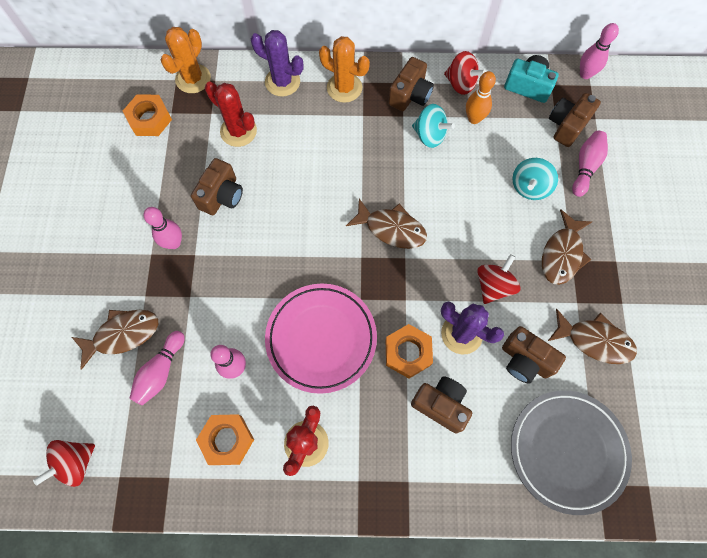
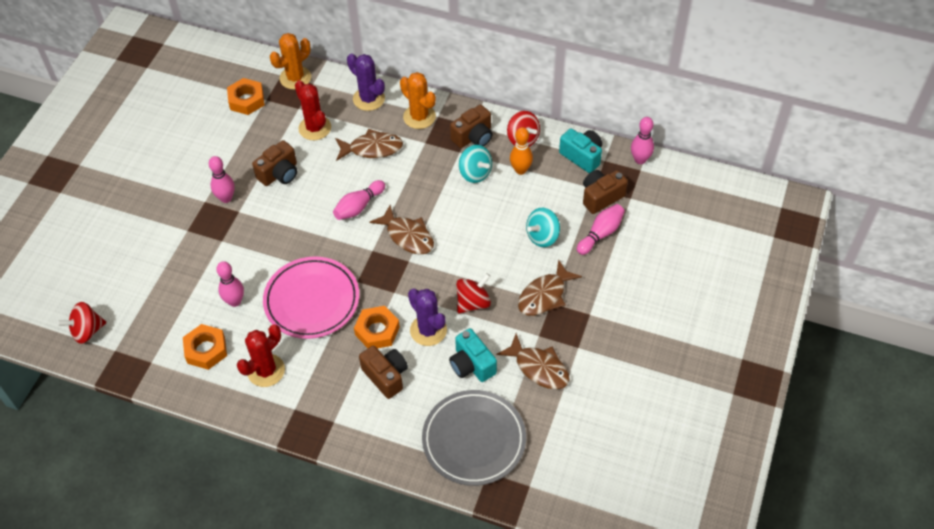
camera: 20 degrees right, 15 degrees down
brown fish [72,310,158,370] -> brown fish moved to [335,129,403,161]
pink bowling pin [129,331,185,405] -> pink bowling pin moved to [333,180,385,220]
brown camera [502,326,566,384] -> turquoise camera [449,328,497,382]

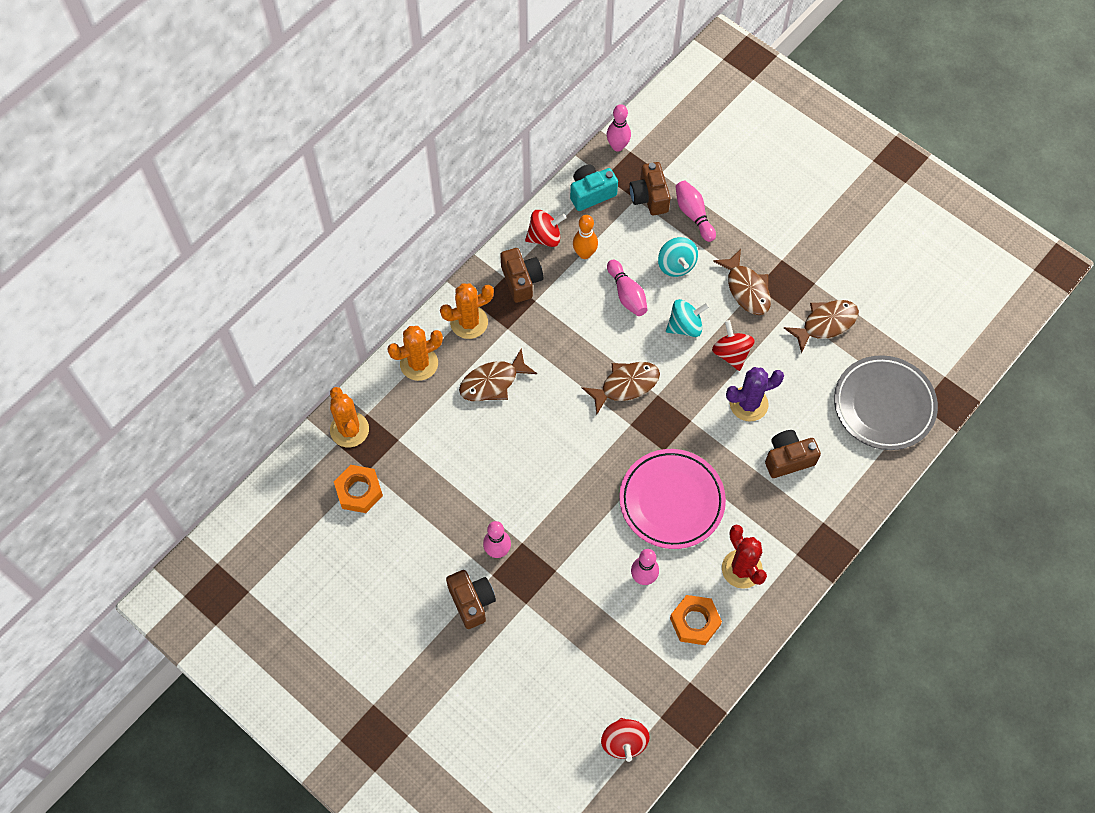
camera: 70 degrees left, 10 degrees up
brown camera [252,140,297,186] -> brown camera moved to [446,570,496,629]
red cactus [295,80,331,140] -> none
pink bowling pin [333,180,385,220] -> pink bowling pin moved to [607,260,647,316]
brown fish [335,129,403,161] -> brown fish turned 135 degrees counterclockwise [459,348,537,401]
purple cactus [347,53,385,111] -> orange cactus [387,326,443,381]
orange nut [354,306,400,348] -> none
turquoise camera [449,328,497,382] -> none
turquoise spinning top [459,145,492,183] -> turquoise spinning top moved to [666,299,710,337]

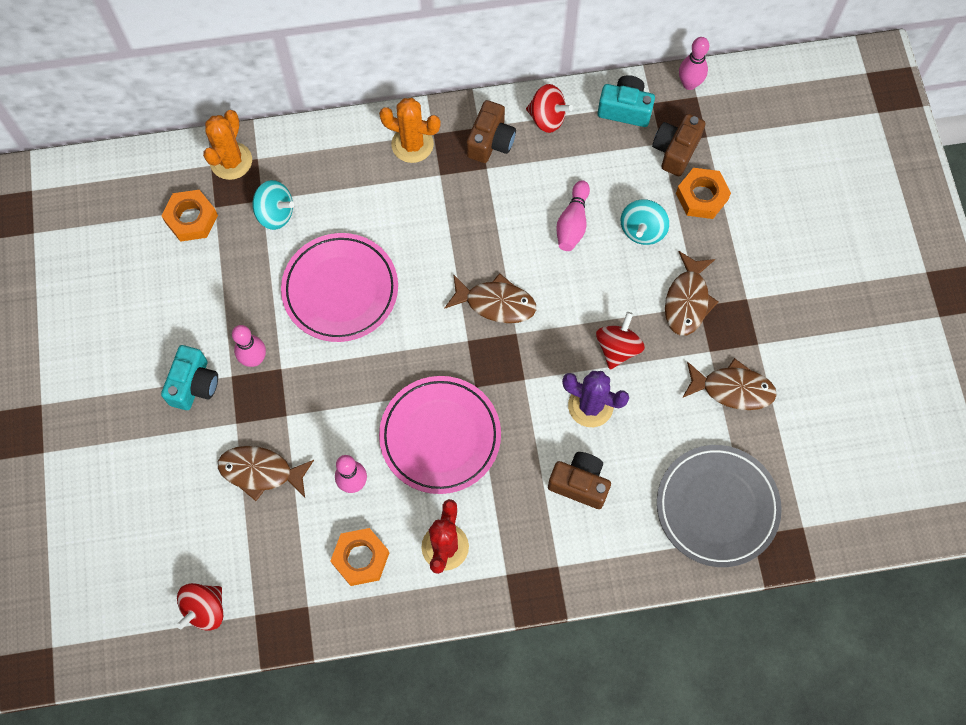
camera: 40 degrees right, 5 degrees up
orange cactus [387,326,443,381] -> none
brown camera [446,570,496,629] -> turquoise camera [161,345,218,410]
brown fish [459,348,537,401] -> brown fish moved to [218,446,314,501]
orange bowling pin [573,215,598,259] -> none
turquoise spinning top [666,299,710,337] -> turquoise spinning top moved to [252,180,294,230]
pink bowling pin [675,180,716,242] -> orange nut [676,168,731,219]
none -> pink plate [281,233,398,342]

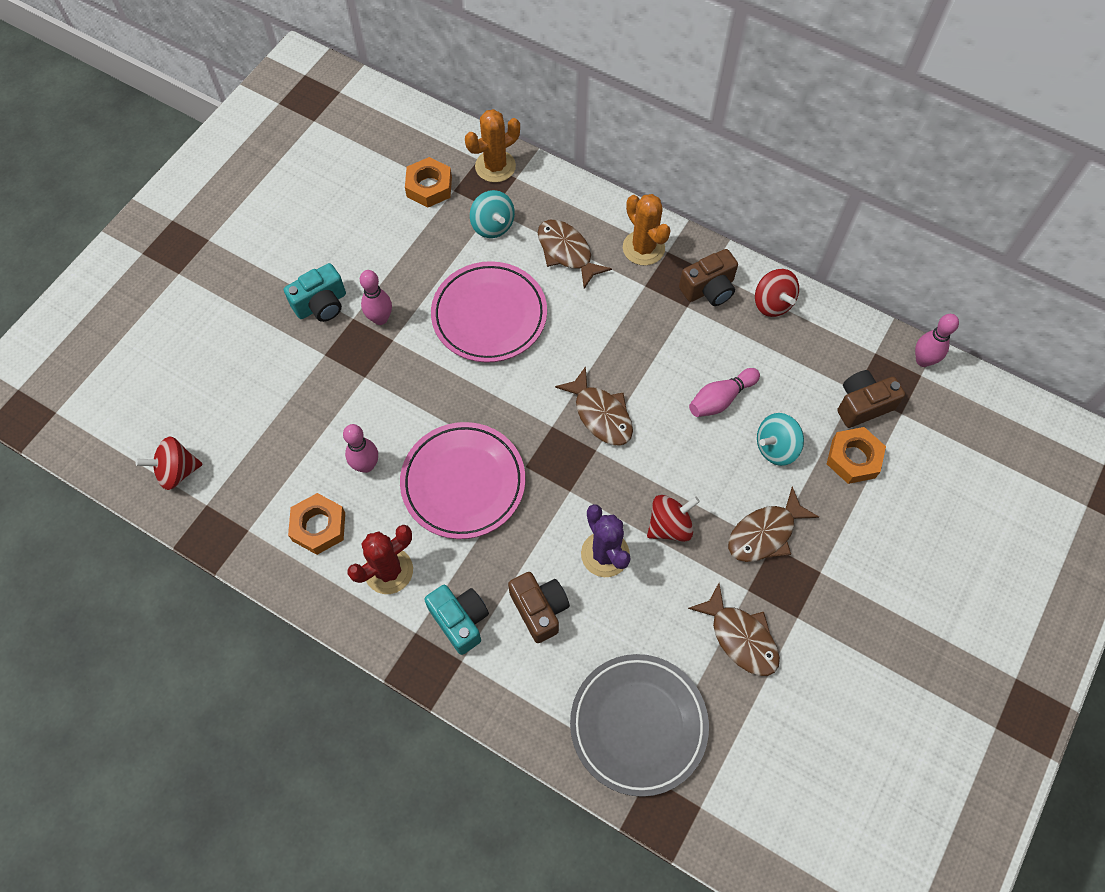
camera: 40 degrees right, 5 degrees down
brown fish [218,446,314,501] -> brown fish moved to [537,220,612,289]
turquoise camera [598,75,655,127] -> turquoise camera moved to [424,585,489,655]

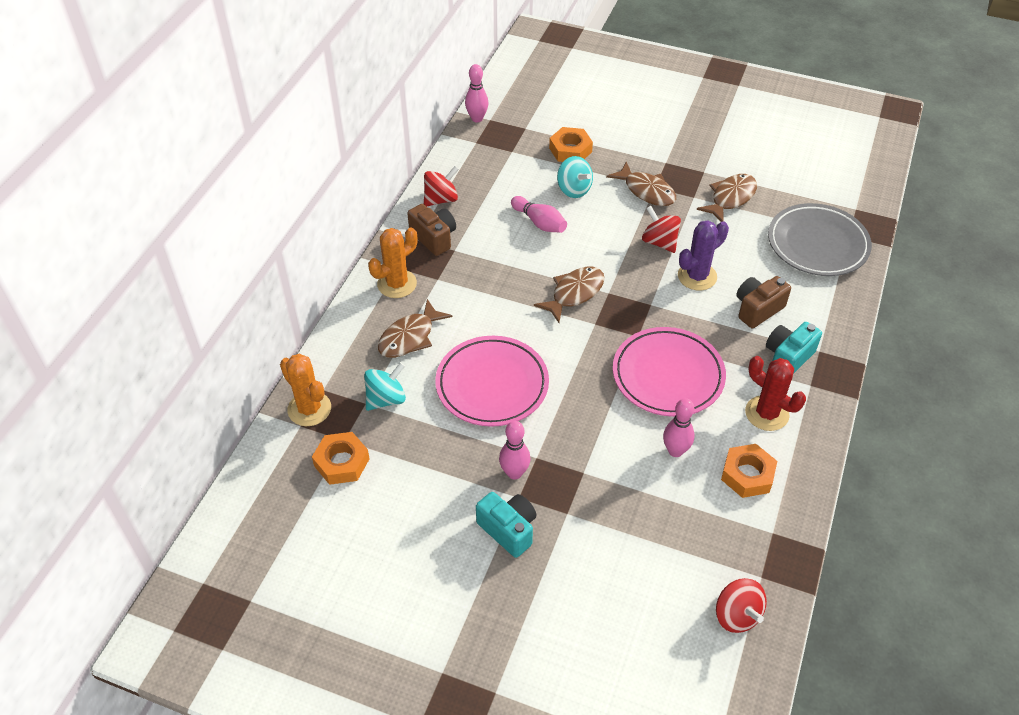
camera: 100 degrees left, 15 degrees down
brown camera [837,370,905,428] -> none

